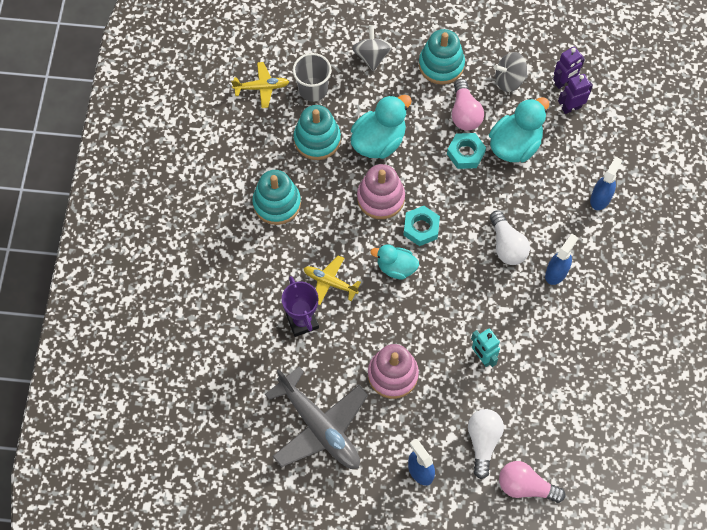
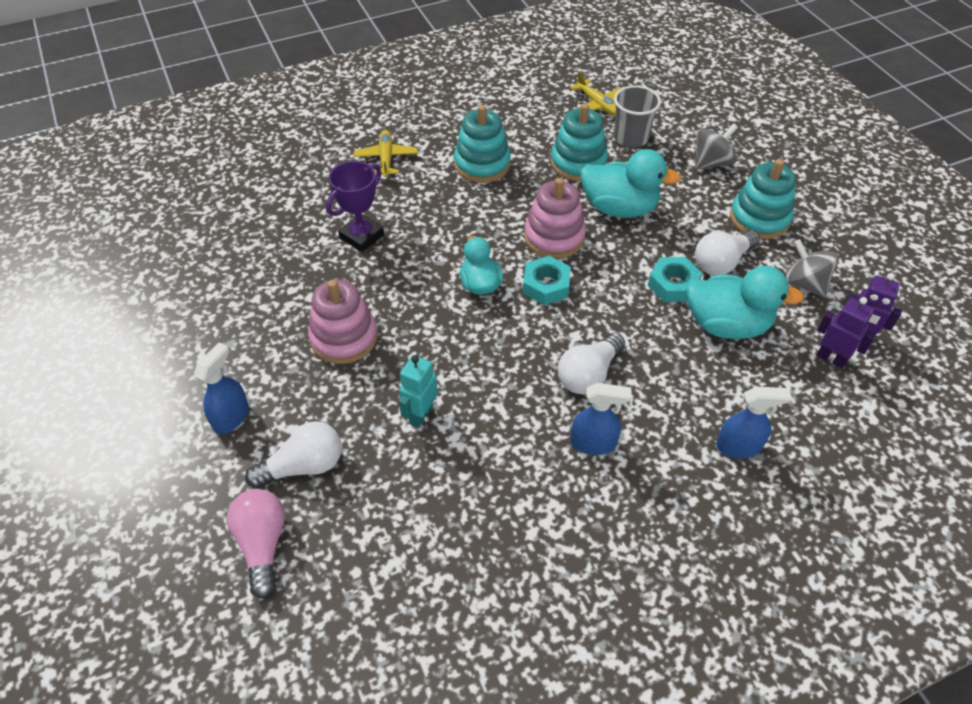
camera: 60 degrees right, 15 degrees down
grey plane [265,366,368,469] -> none
yellow plane [303,255,361,305] -> yellow plane moved to [354,130,418,177]
pink light bulb [452,79,484,131] -> white light bulb [695,230,760,276]

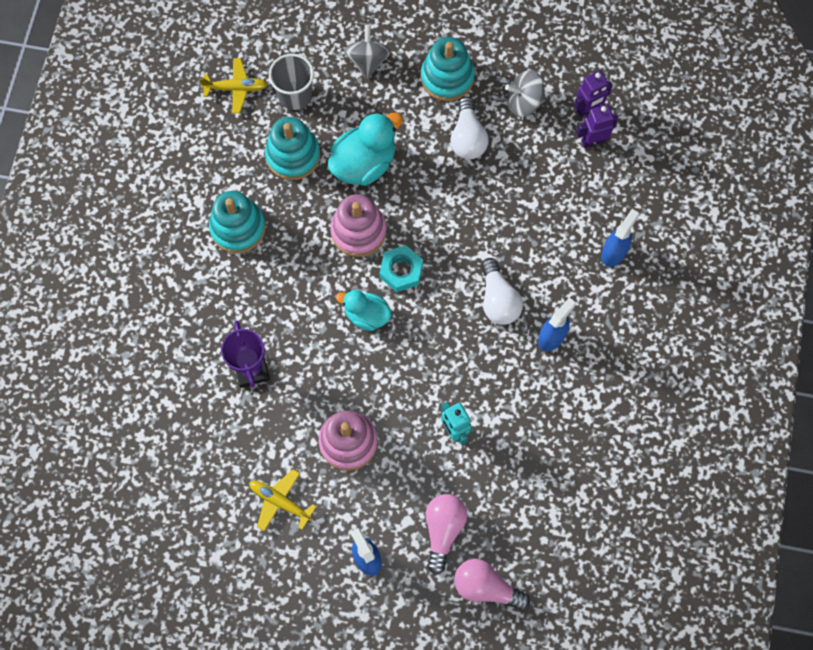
camera: 55 degrees left, 20 degrees up
white light bulb [245,421,342,489] -> pink light bulb [426,494,467,575]
yellow plane [354,130,418,177] -> yellow plane moved to [249,469,317,531]
turquoise nut [648,257,702,302] -> none
turquoise duck [686,266,804,339] -> none

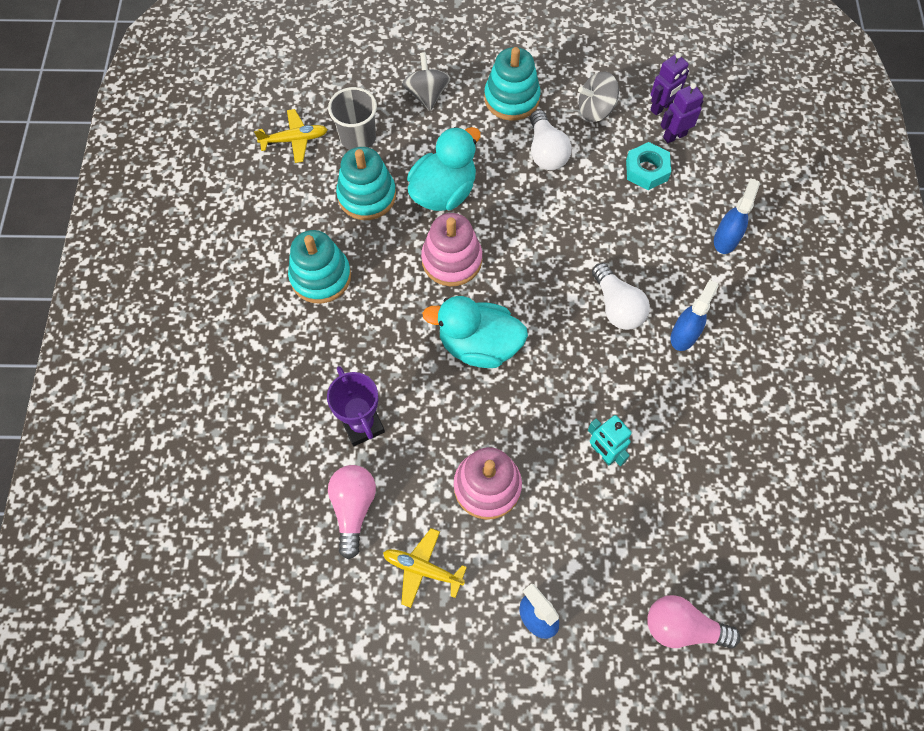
camera: 10 degrees left, 5 degrees down
turquoise duck [336,290,392,331] -> turquoise duck [422,296,528,368], size x1.59
turquoise nut [379,245,423,292] -> turquoise nut moved to [626,142,671,190]
pink light bulb [426,494,467,575] -> pink light bulb moved to [328,465,376,559]

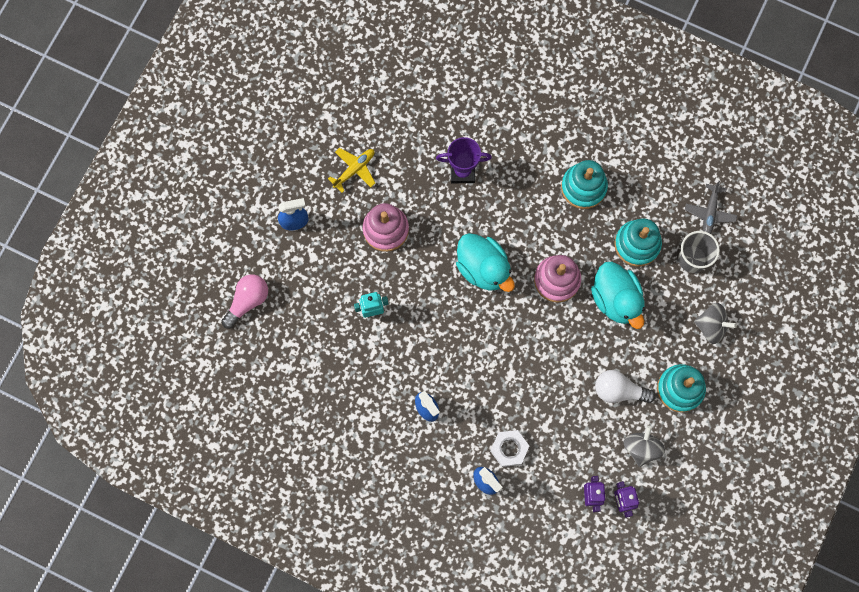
camera: 115 degrees right, 10 degrees up
yellow plane [254,109,328,163] -> grey plane [685,181,737,234]
pink light bulb [328,465,376,559] -> none
turquoise duck [422,296,528,368] -> turquoise duck turned 105 degrees clockwise [456,233,515,292]
white light bulb [592,263,650,330] -> none
turquoise nut [626,142,671,190] -> none
none -> white nut [490,430,529,467]

